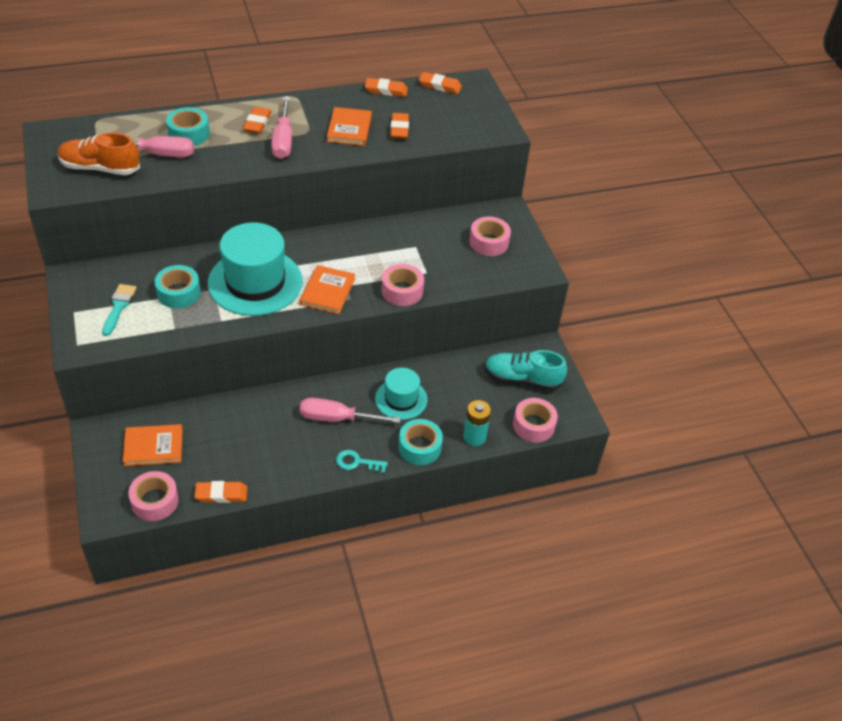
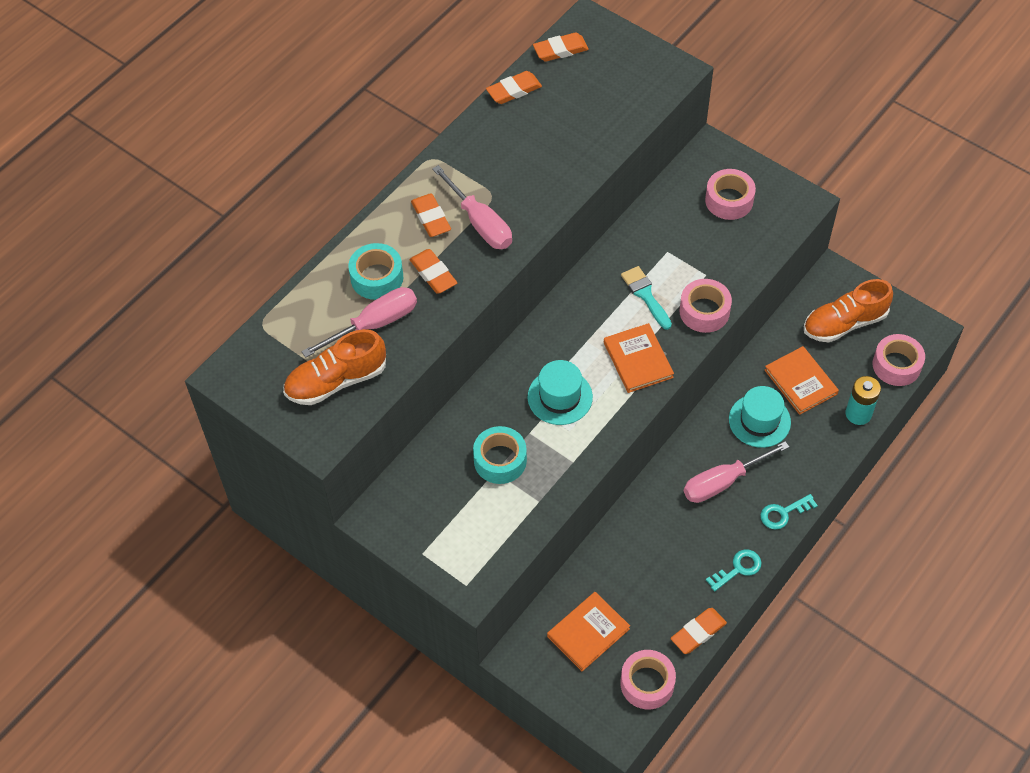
camera: 30 degrees left, 10 degrees up
turquoise brush [102,284,137,336] -> turquoise brush moved to [621,266,672,330]
turquoise hat [208,222,303,316] -> turquoise hat [528,360,593,425], size x0.56
orange book [327,107,372,146] -> orange book moved to [765,346,839,415]
orange eraser [390,113,409,139] -> orange eraser moved to [409,249,457,294]
turquoise tape [398,419,443,465] -> none
turquoise shoe [484,350,567,391] -> orange shoe [804,279,893,343]
none -> turquoise key [706,550,762,591]

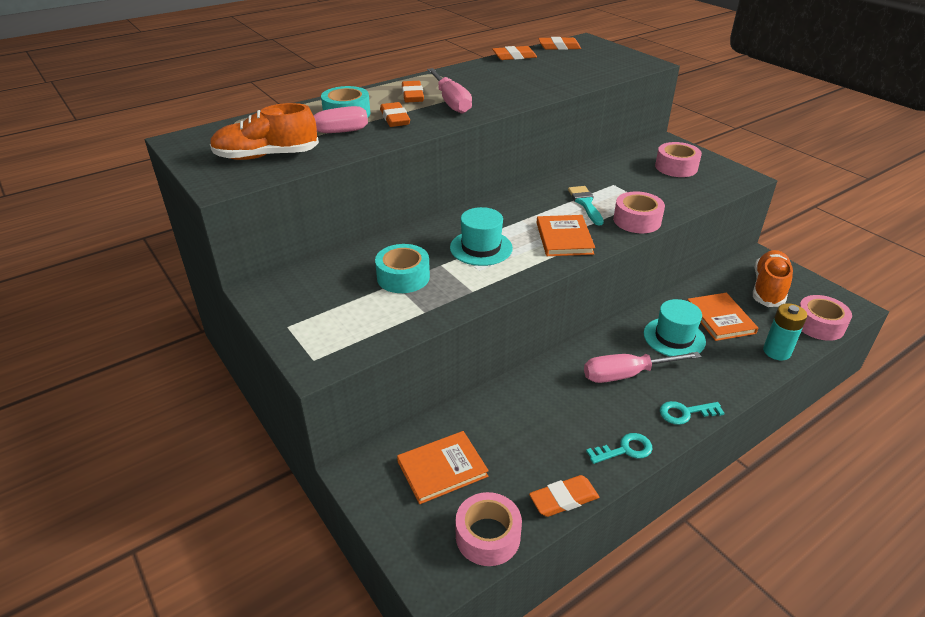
camera: 15 degrees right, 20 degrees down
orange shoe [804,279,893,343] -> orange shoe turned 120 degrees clockwise [753,250,793,307]

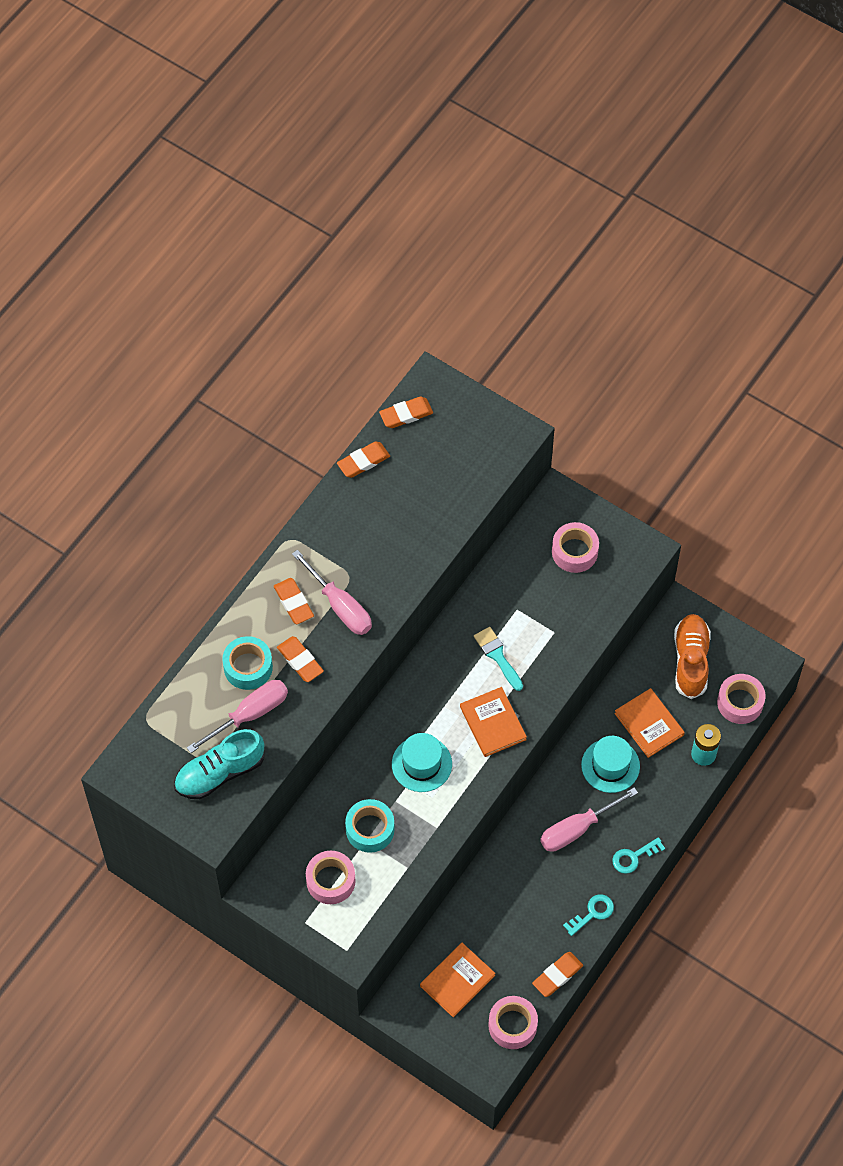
camera: 20 degrees left, 25 degrees up
orange shoe [210,103,319,160] -> turquoise shoe [174,729,264,799]
pink tape [613,191,665,233] -> pink tape moved to [306,851,356,904]

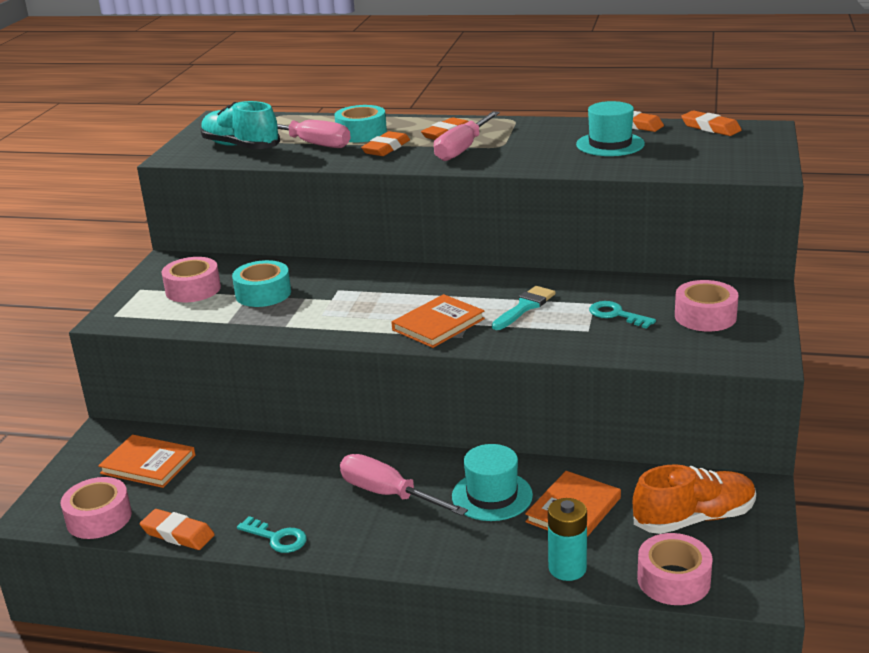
camera: 70 degrees right, 35 degrees down
turquoise hat [392,733,452,792] -> turquoise hat moved to [576,101,645,156]
turquoise key [612,837,665,874] -> turquoise key moved to [589,301,656,329]

